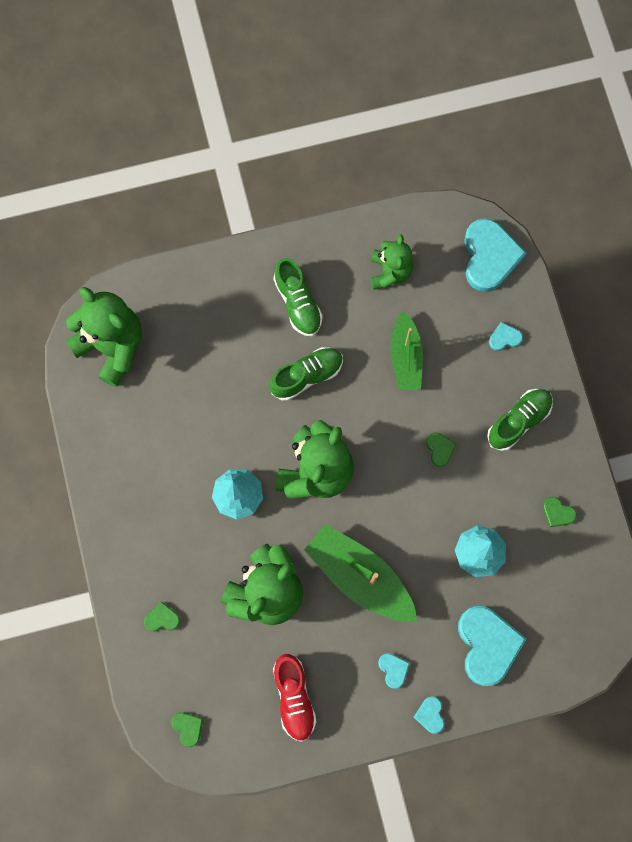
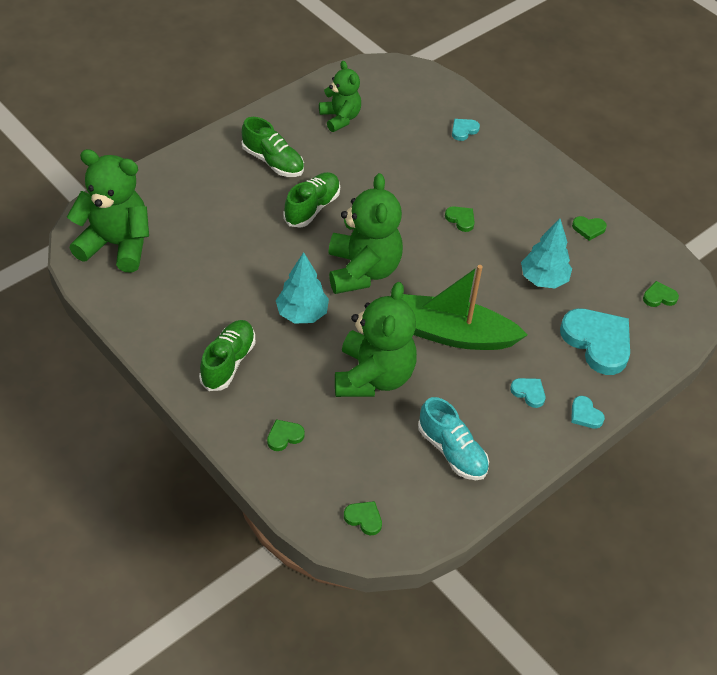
camera: 30 degrees left, 25 degrees down
red shoe [273,654,317,742] -> turquoise shoe [418,397,489,480]
green boat [391,310,423,390] -> none
turquoise heart [464,218,526,292] -> none
green shoe [487,389,553,451] -> green shoe moved to [199,320,255,391]
none -> green heart [643,281,679,307]

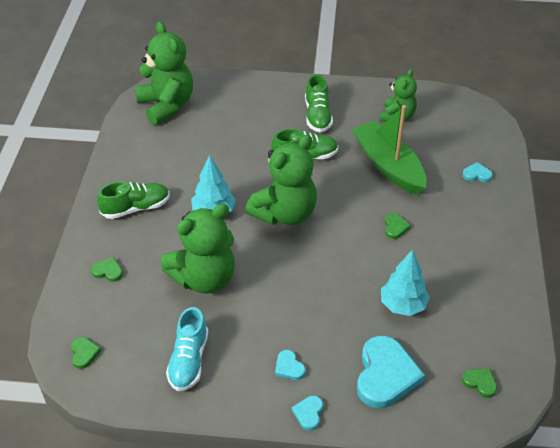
camera: 50 degrees right, 5 degrees down
green boat [402,265,527,350] -> green boat moved to [352,105,427,195]
turquoise heart [510,378,545,408] -> turquoise heart turned 150 degrees clockwise [275,350,306,380]
green heart [572,216,607,241] -> none

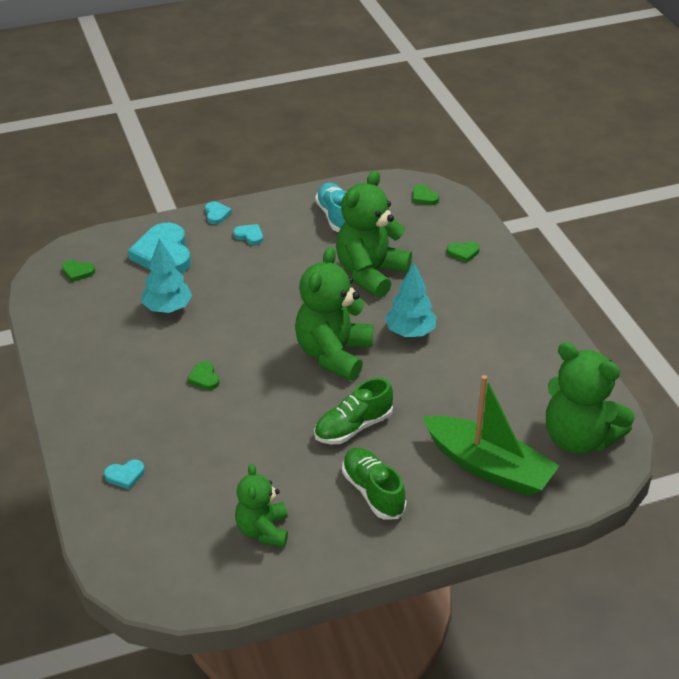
camera: 155 degrees right, 5 degrees down
green shoe [97,182,170,219] -> none
green boat [352,105,427,195] -> green boat moved to [422,375,559,496]

